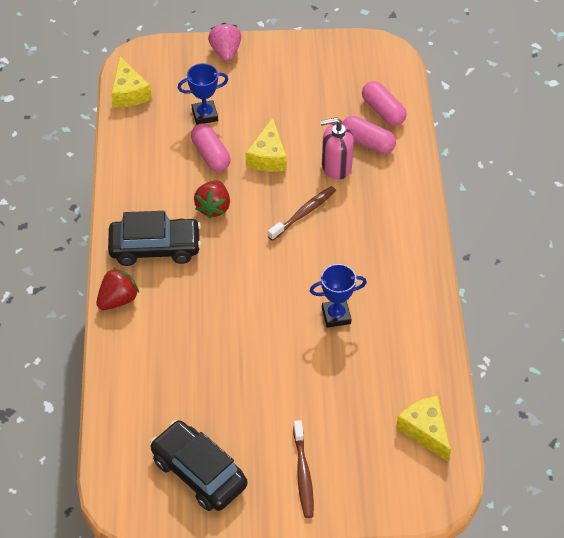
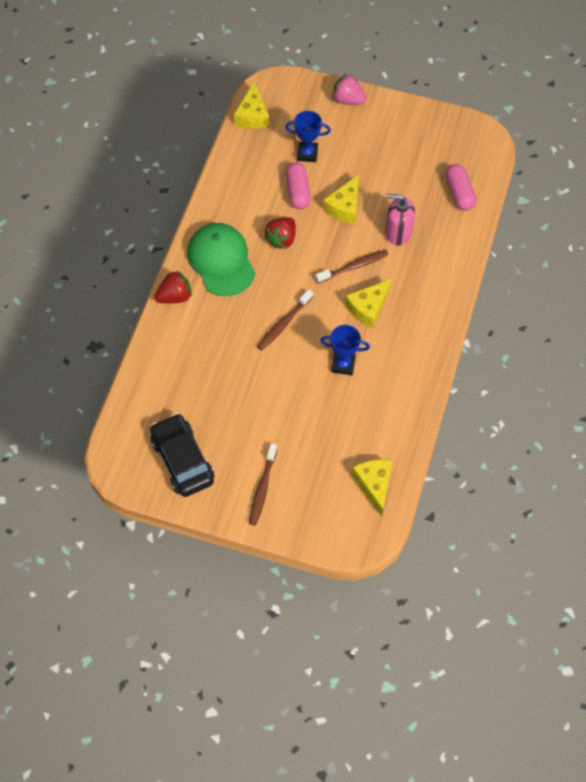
camera: 20 degrees right, 10 degrees up
black car [108,211,201,266] -> green cap [187,223,255,296]
pink strawberry [208,23,241,61] -> pink strawberry turned 75 degrees counterclockwise [332,74,366,105]
pink capsule [342,116,396,154] -> none
none -> brown toothbrush [257,289,313,350]
none -> yellow cheese [345,279,392,328]

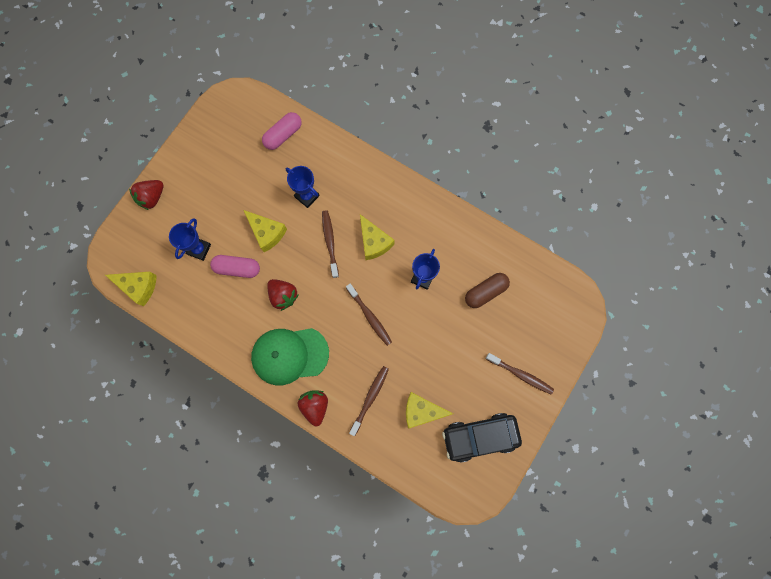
camera: 75 degrees left, 15 degrees up
pink strawberry [332,74,366,105] -> red strawberry [129,180,164,210]
yellow cheese [352,459,392,517] -> yellow cheese moved to [406,392,453,428]
pink soap dispenser [385,194,415,246] -> blue trophy [286,166,320,208]
pink capsule [445,164,476,211] -> pink capsule turned 45 degrees counterclockwise [262,112,302,150]
none -> brown toothbrush [349,366,389,436]
none -> brown capsule [465,273,510,308]

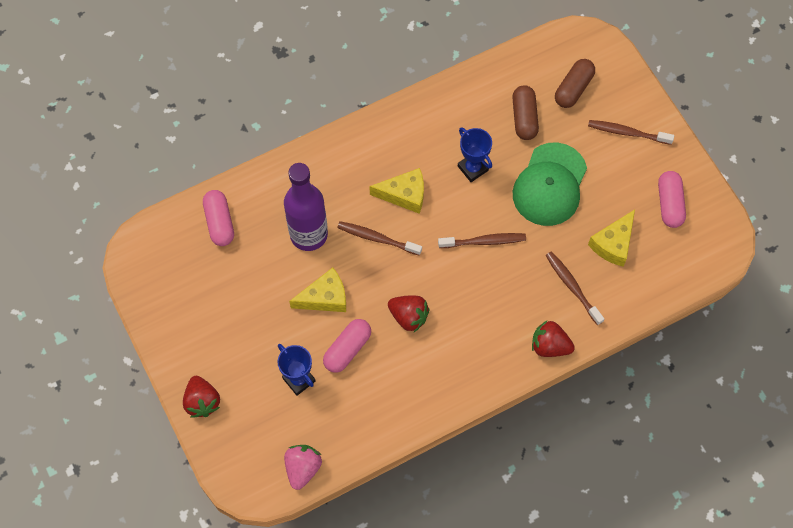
camera: 60 degrees left, 10 degrees down
yellow cheese [105,272,157,306] -> pink strawberry [284,445,322,490]
green cap [251,328,329,385] -> green cap moved to [513,143,587,226]
red strawberry [267,279,299,311] -> red strawberry turned 45 degrees clockwise [388,295,430,332]
blue trophy [286,166,320,208] -> purple bottle [284,163,328,251]
black car [442,413,522,462] -> pink capsule [658,171,686,228]
brown toothbrush [486,353,554,394] -> brown toothbrush turned 135 degrees counterclockwise [588,120,674,145]
none -> brown capsule [555,59,595,108]

